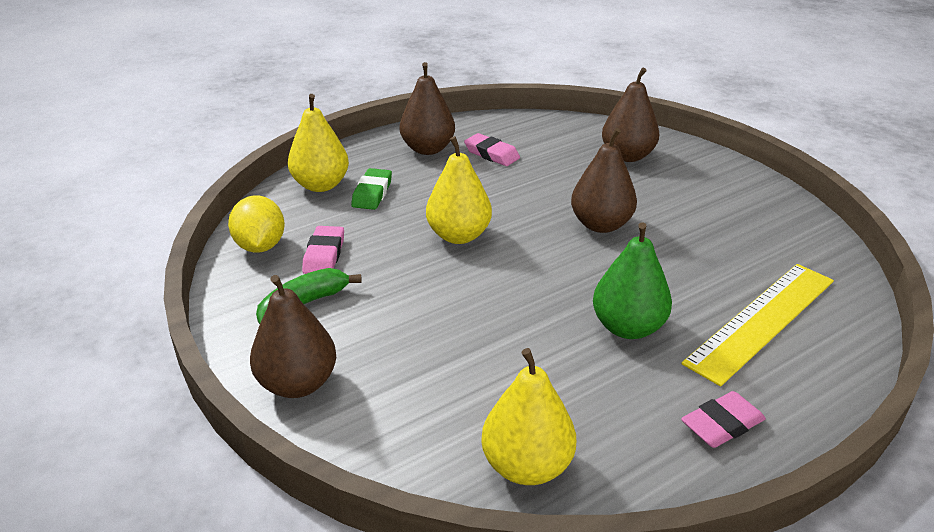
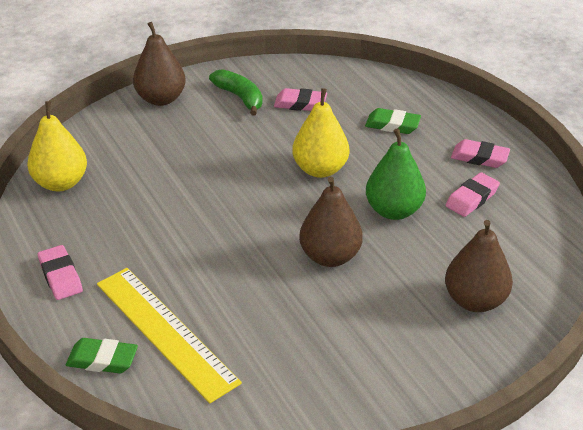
camera: 95 degrees right, 5 degrees up
yellow lemon [228,195,285,253] -> none
yellow pear [288,94,349,192] -> none
brown pear [400,62,455,155] -> pink eraser [451,139,510,168]
green pear [593,222,672,339] -> green pear moved to [366,128,426,220]
none -> green eraser [66,338,138,374]

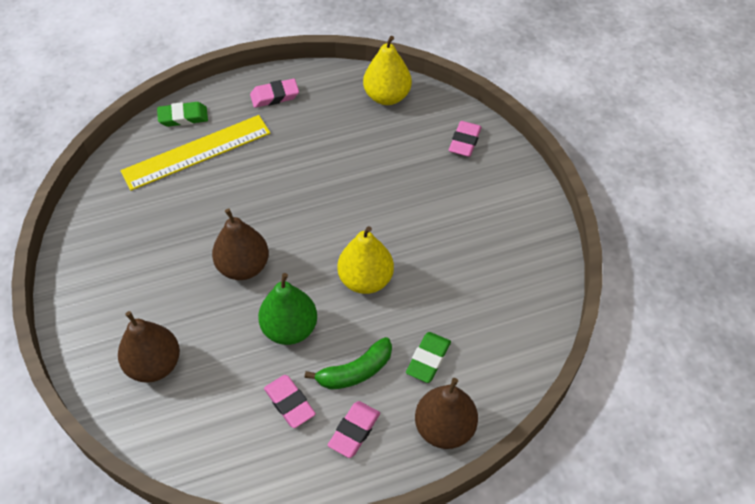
camera: 100 degrees right, 15 degrees up
green eraser [66,338,138,374] -> green eraser turned 60 degrees clockwise [157,102,208,127]
brown pear [133,22,186,106] -> brown pear moved to [415,378,478,449]
green banana [209,69,263,116] -> green banana moved to [305,337,392,390]
pink eraser [274,88,327,111] -> pink eraser moved to [449,121,482,157]

